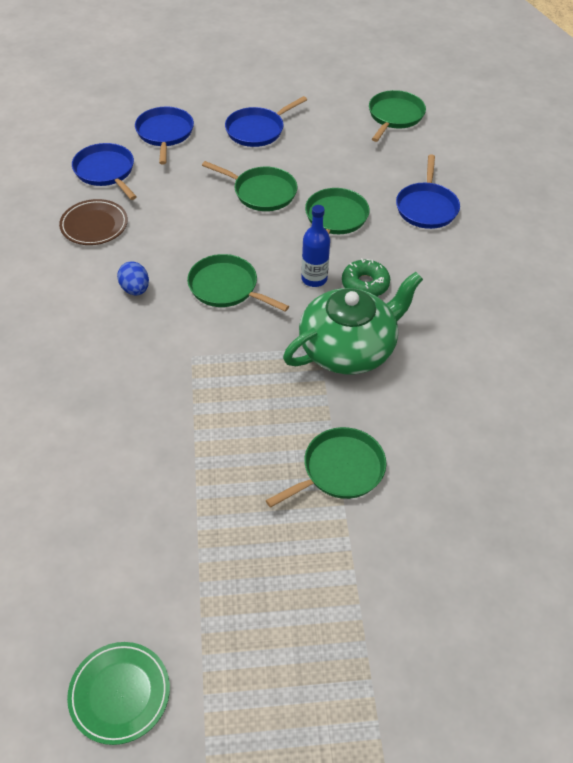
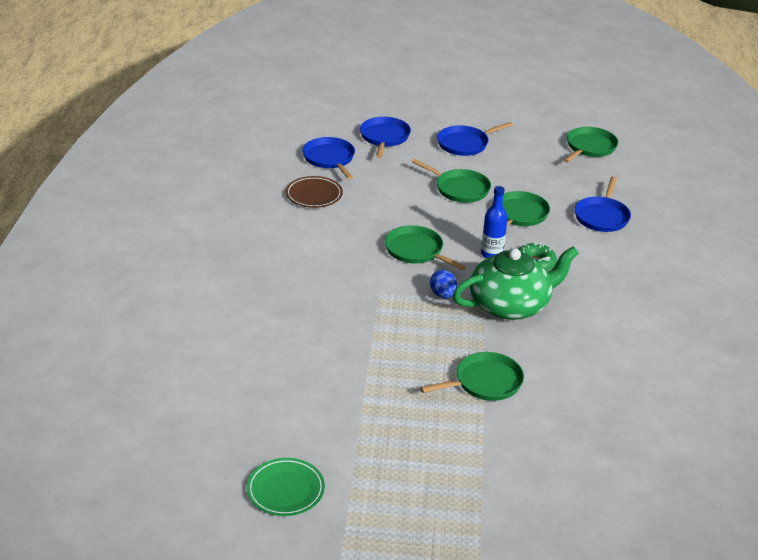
camera: 10 degrees right, 15 degrees down
blue egg [117,261,149,295] -> blue egg moved to [430,270,457,298]

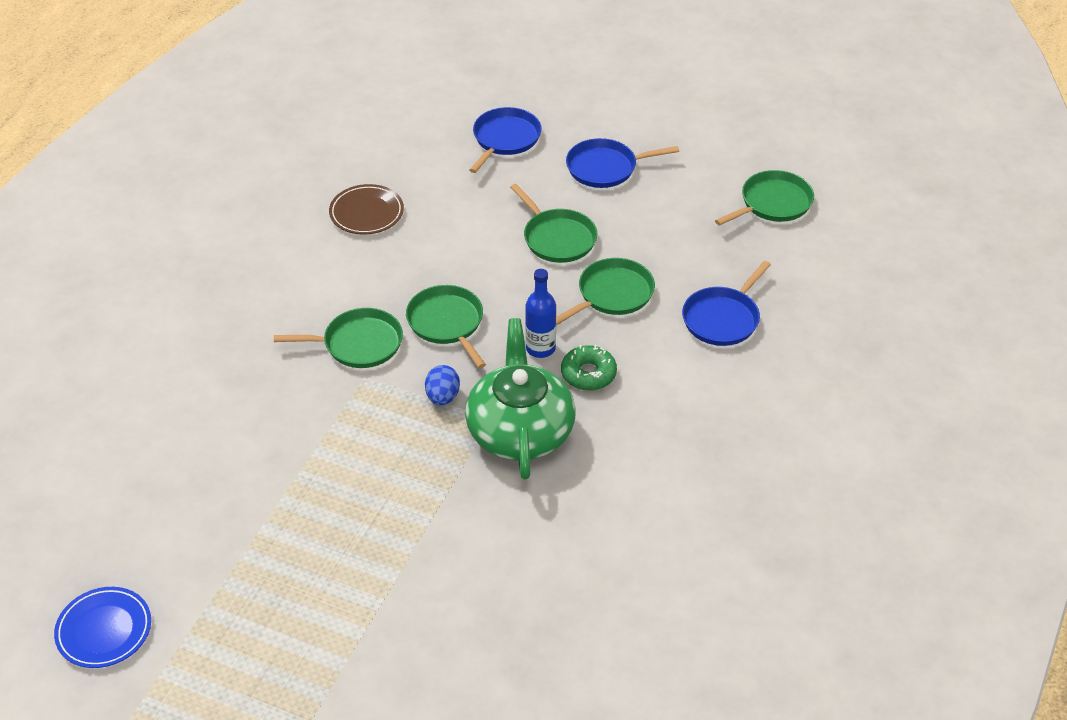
camera: 20 degrees right, 10 degrees up
green plate [247,458,325,516] -> blue plate [54,587,151,668]
blue pan [302,137,355,179] -> none
green pan [420,352,524,401] -> green pan moved to [274,308,403,368]
green teapot [453,246,579,320] -> green teapot turned 90 degrees counterclockwise [465,318,576,479]

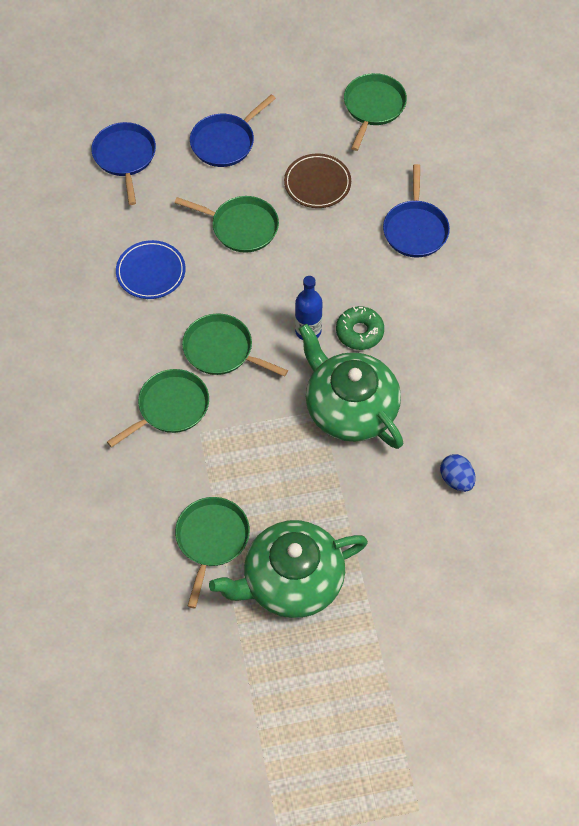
camera: 35 degrees left, 15 degrees up
blue plate [54,587,151,668] -> blue plate moved to [116,240,185,299]
brown plate [329,184,404,235] -> brown plate moved to [284,153,351,208]
blue egg [425,365,460,405] -> blue egg moved to [440,454,476,492]
green pan [556,258,655,325] -> green pan moved to [175,497,250,608]
none -> green teapot [209,520,368,618]

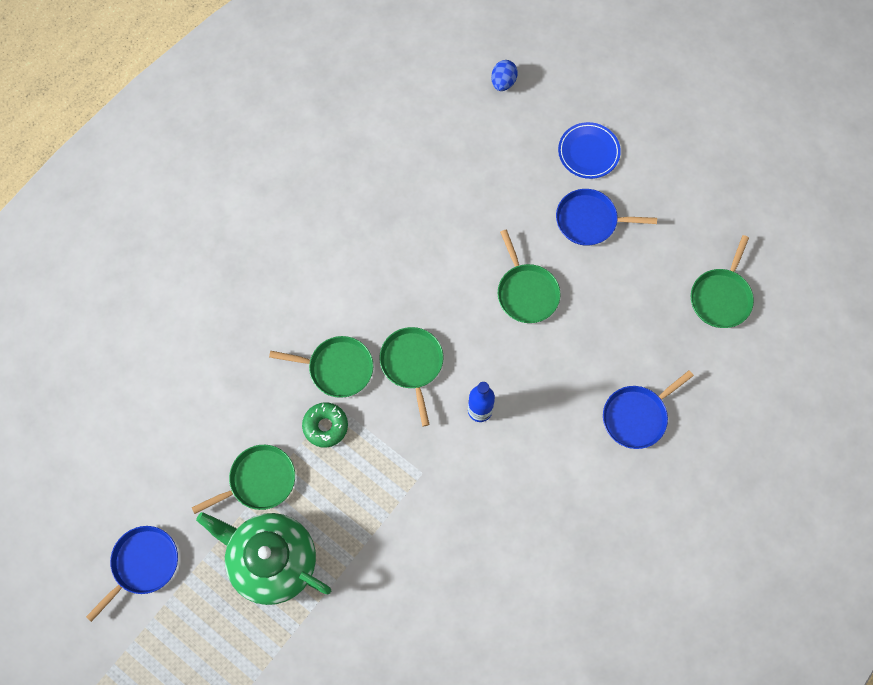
camera: 50 degrees right, 10 degrees up
blue pan [91,122,156,205] -> blue pan moved to [86,526,178,622]
blue plate [116,240,185,299] -> blue plate moved to [558,122,621,179]
brown plate [284,153,351,208] -> none
green teapot [299,324,403,449] -> none
green donut [336,306,384,350] -> green donut moved to [302,402,348,448]
green pan [344,73,407,151] -> green pan turned 135 degrees clockwise [691,235,754,328]
blue egg [440,454,476,492] -> blue egg moved to [491,60,518,91]

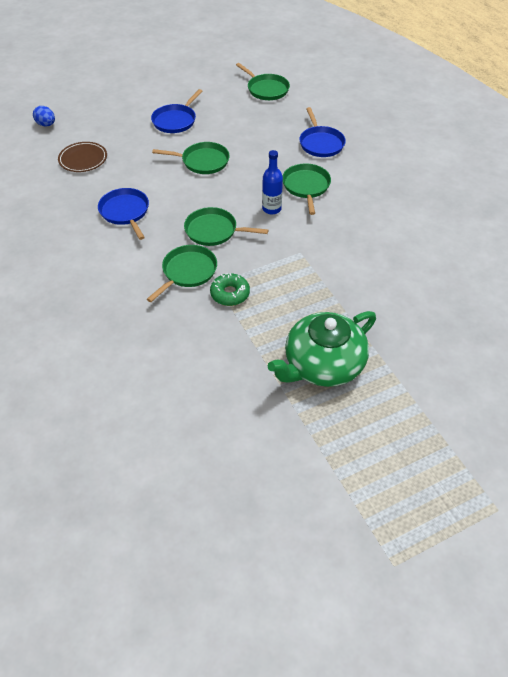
camera: 65 degrees left, 20 degrees down
blue pan [86,526,178,622] -> blue pan moved to [98,188,149,240]
green pan [192,445,295,514] -> green pan moved to [283,163,331,215]
blue plate [558,122,621,179] -> none
none -> brown plate [58,142,107,172]

